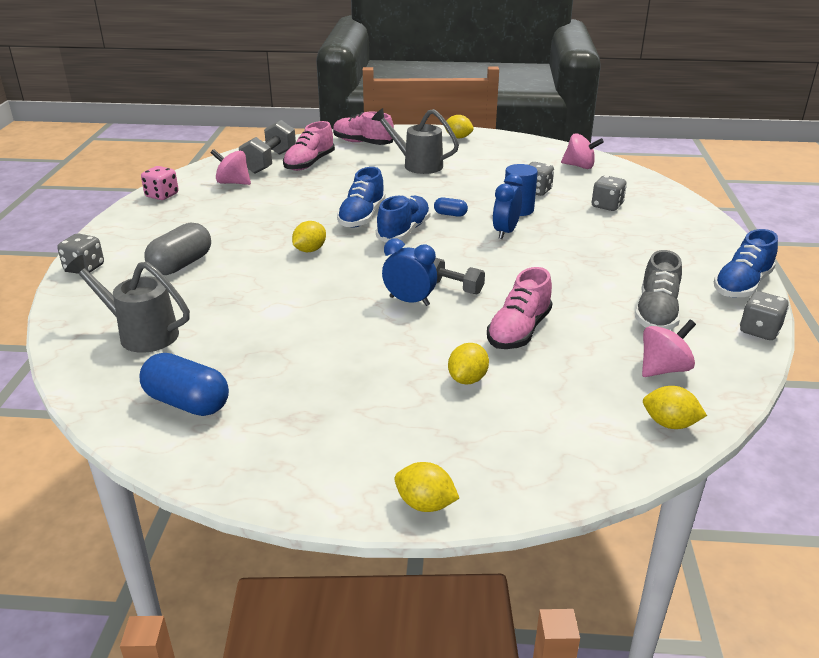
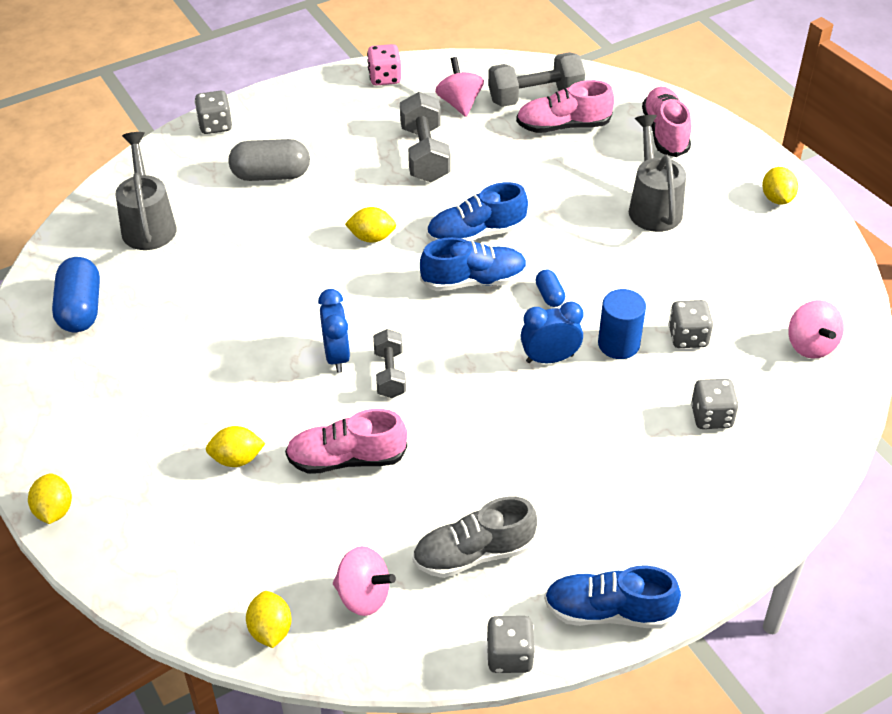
camera: 55 degrees right, 15 degrees up
none -> grey dumbbell [400,92,451,182]

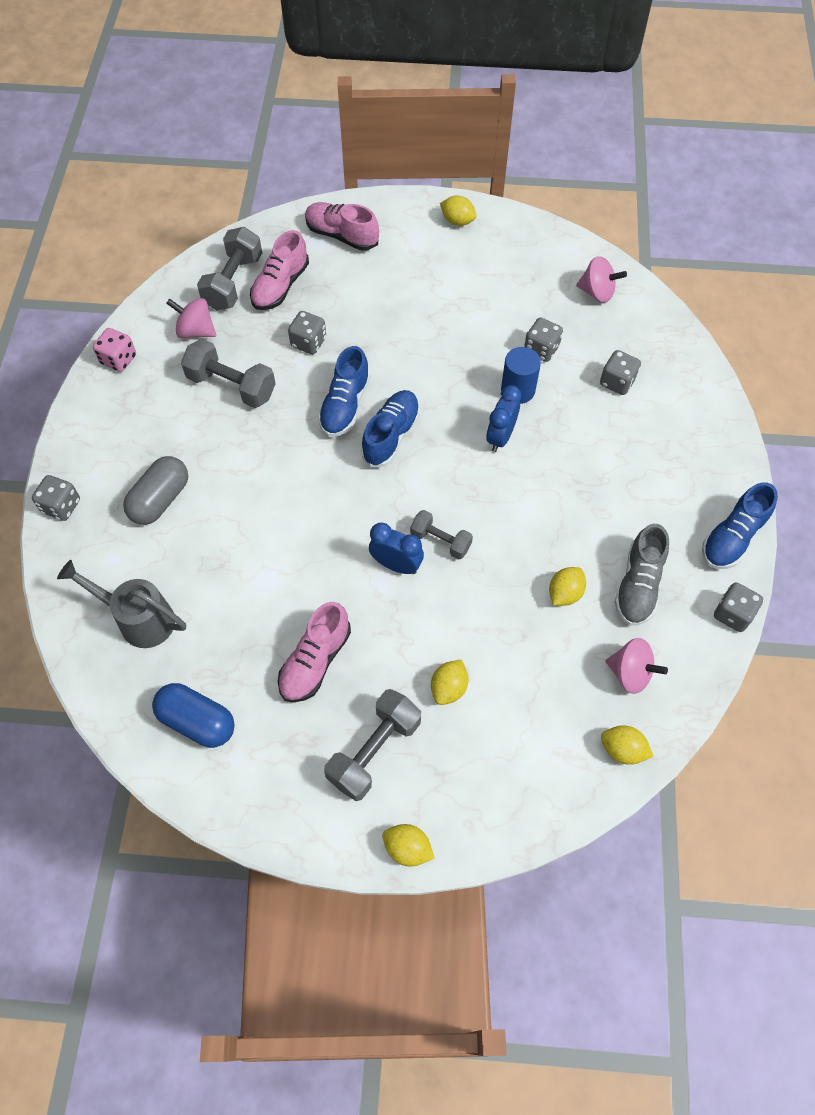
camera: 55 degrees left, 15 degrees up
pink shoe [285,409,407,474] -> pink shoe moved to [278,602,351,703]
pink spinning top [333,546,396,616] -> pink spinning top turned 60 degrees clockwise [606,638,668,694]
yellow lemon [345,207,396,243] -> yellow lemon moved to [549,567,586,606]
blue capsule [535,269,565,307] -> none
grey watering can [629,115,686,232] -> none
none -> grey dice [288,311,326,354]
none -> grey dumbbell [324,689,421,801]

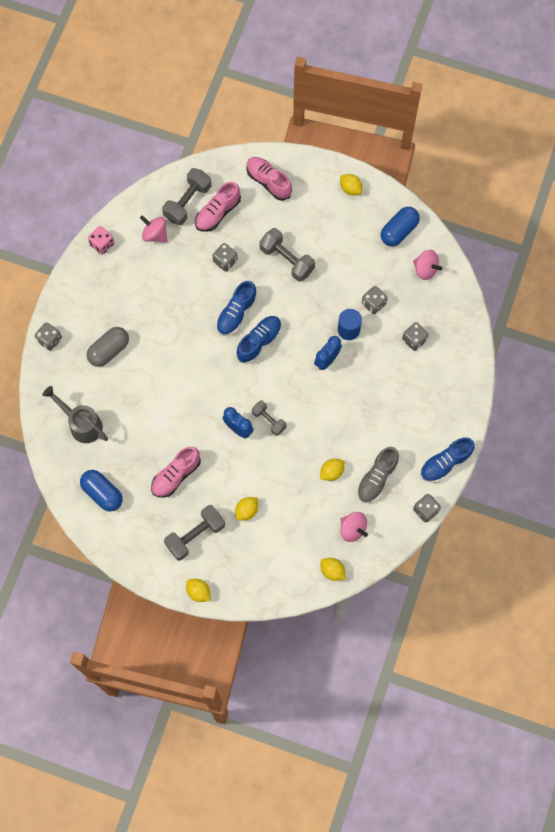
camera: 15 degrees right, 10 degrees up
grey dumbbell [181,339,276,408] -> grey dumbbell moved to [259,228,315,282]
none -> blue capsule [381,207,420,246]

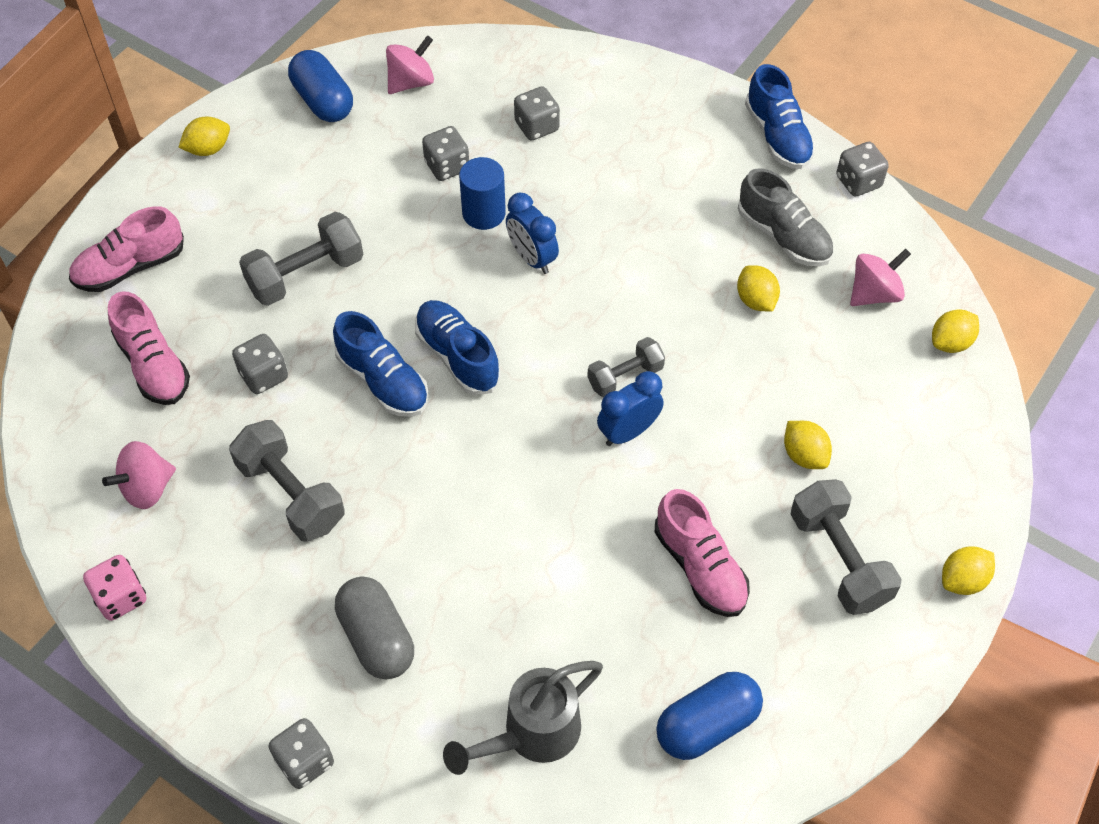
camera: 75 degrees left, 15 degrees down
grey dumbbell [162,168,211,225] -> grey dumbbell moved to [229,420,345,542]

